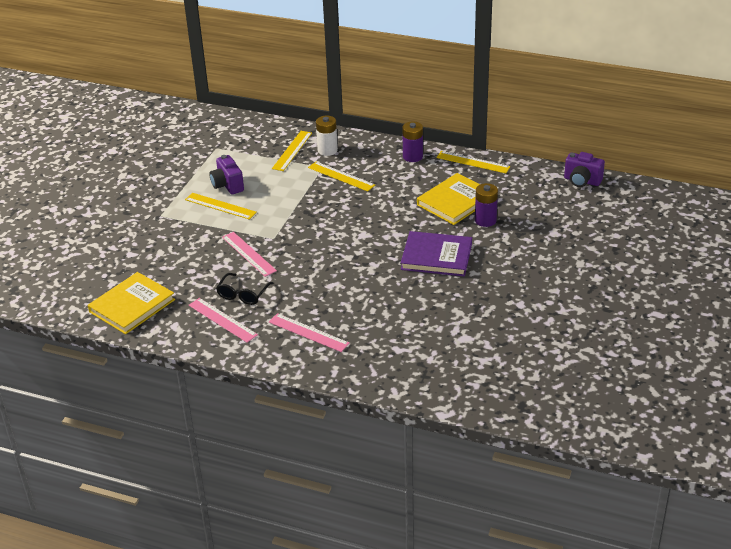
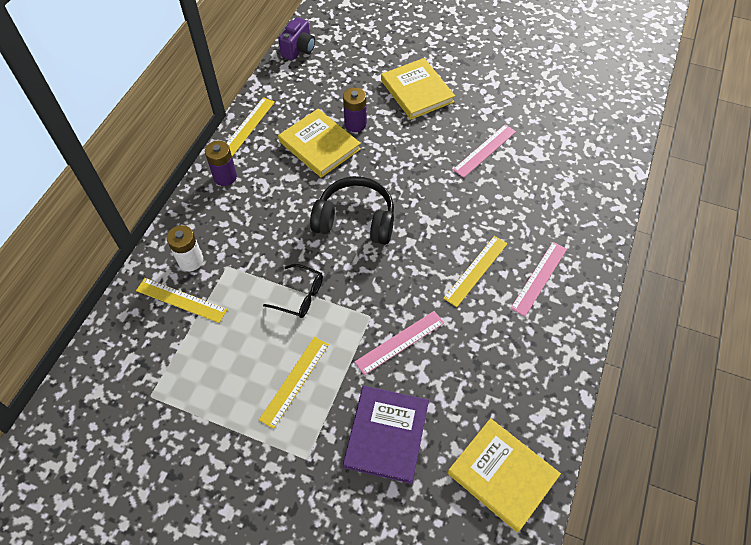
camera: 90 degrees left, 20 degrees up
pink ruler [189,298,258,342] -> pink ruler moved to [453,124,516,178]
purple camera [210,155,244,194] -> none
black glasses [216,273,274,305] -> black glasses moved to [263,264,323,318]
yellow ruler [308,162,375,191] -> yellow ruler moved to [443,236,508,307]
purple book [401,231,472,276] -> purple book moved to [343,386,429,484]
none -> black headphones [310,176,394,245]
none -> yellow book [381,58,455,119]

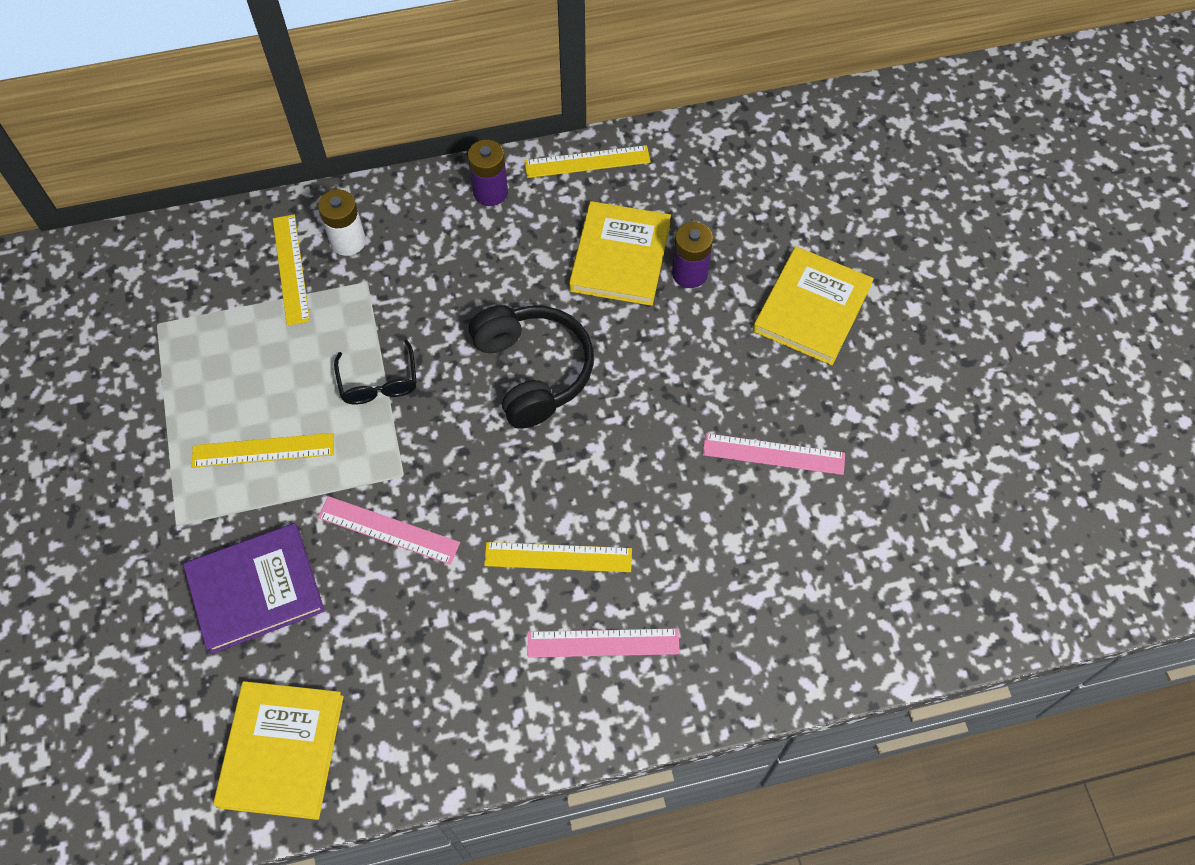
camera: 55 degrees right, 5 degrees up
purple camera [278,17,315,60] -> none

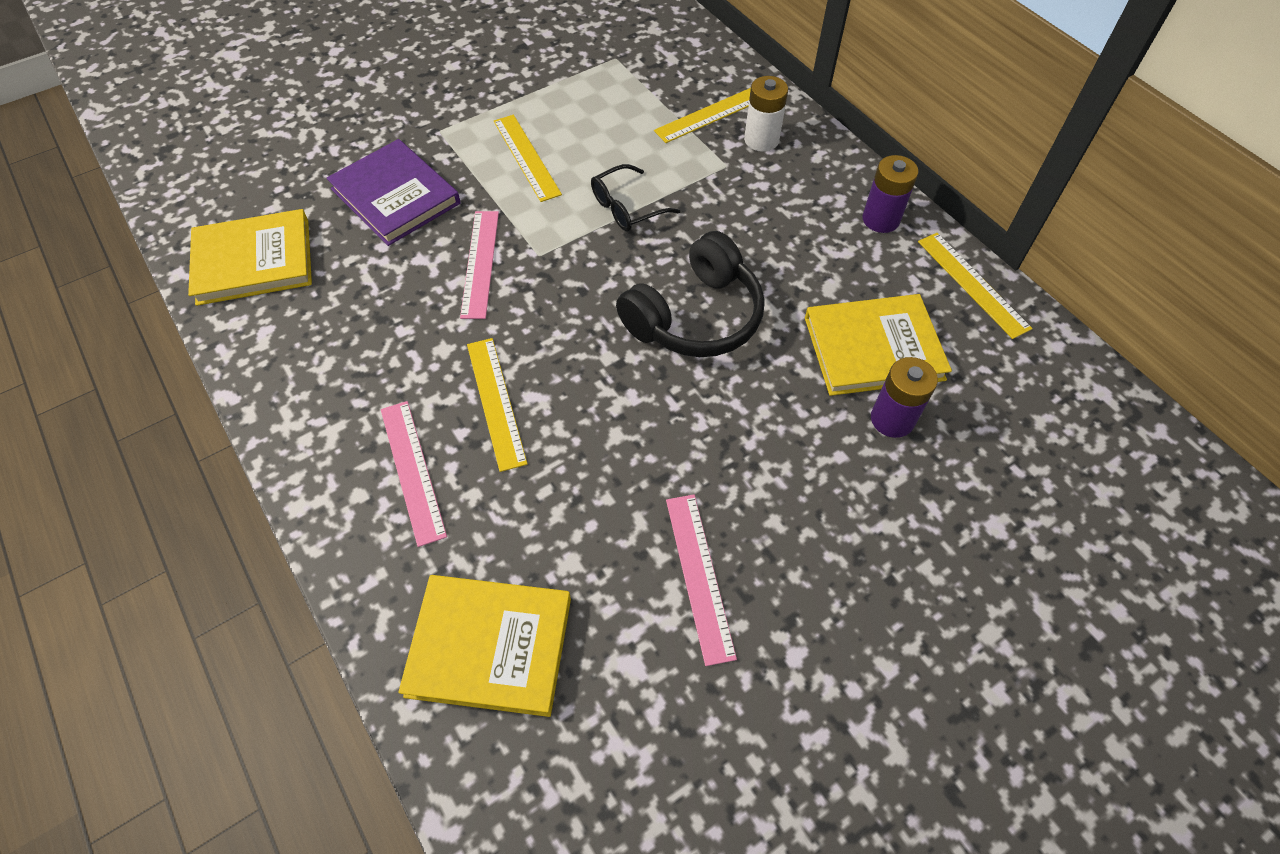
camera: 70 degrees right, 5 degrees down
yellow book [753,246,874,365] -> yellow book moved to [398,575,571,717]

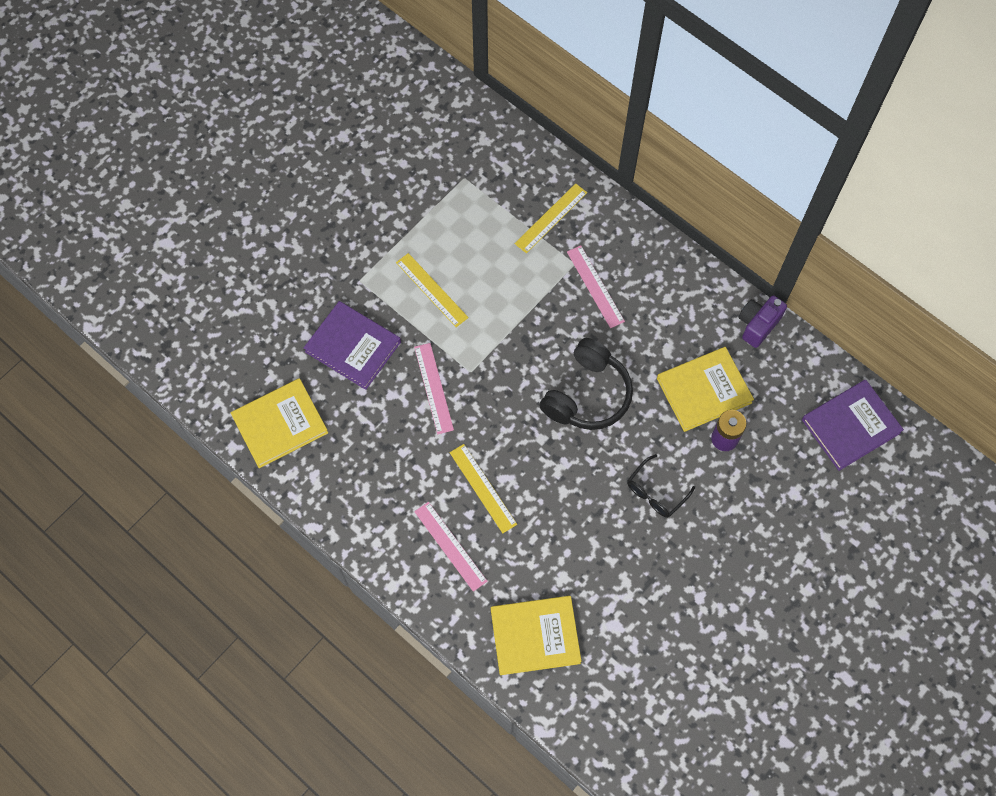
camera: 15 degrees left, 10 degrees up
black glasses [591,164,680,231] -> black glasses moved to [627,454,695,518]
pink ruler [666,495,737,666] -> pink ruler moved to [567,245,625,328]
white battery [744,76,788,152] -> none
purple battery [863,155,918,233] -> none
yellow ruler [918,233,1033,339] -> purple camera [738,295,787,348]
none -> purple book [802,380,904,471]

